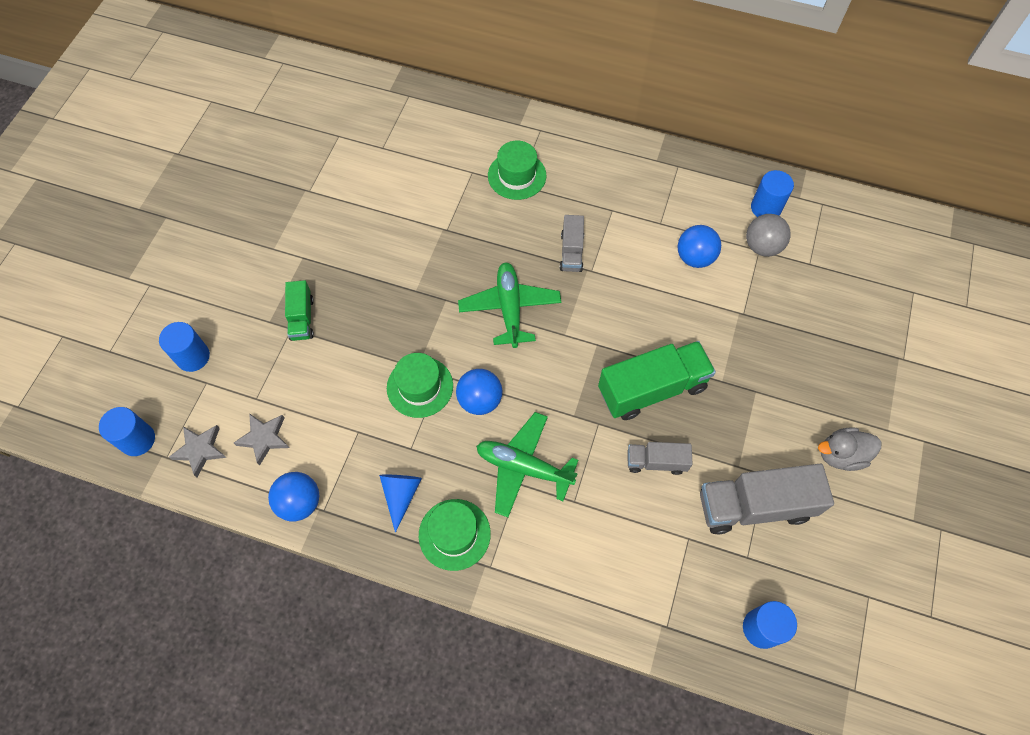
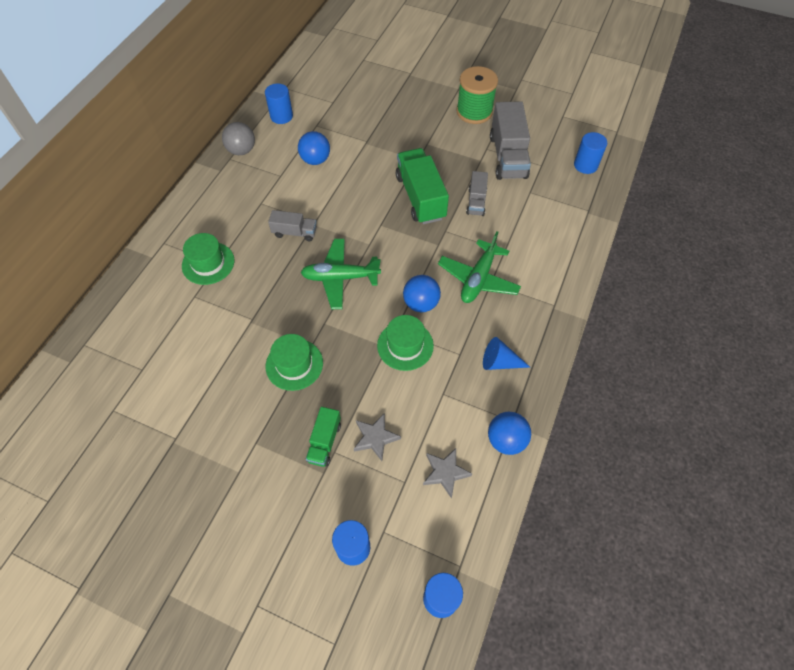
camera: 85 degrees left, 5 degrees down
grey star [169,425,227,477] -> grey star moved to [354,413,401,461]
green truck [285,280,314,341] -> green truck turned 105 degrees clockwise [306,407,341,467]
green hat [419,499,491,571] -> green hat moved to [266,334,323,391]
grey ball [746,214,791,257] -> grey ball moved to [222,122,255,155]
grey duck [818,427,882,471] -> green spool [456,66,498,124]

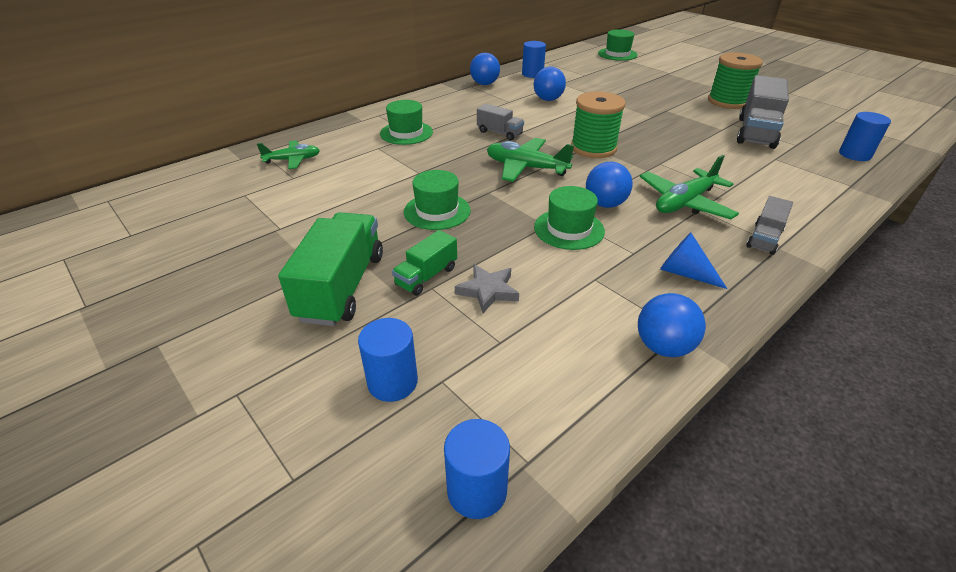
camera: 25 degrees right, 20 degrees down
grey ball [222,122,255,155] -> blue ball [470,53,500,85]
green truck [396,148,449,224] -> green truck moved to [278,212,383,326]
grey star [423,448,472,498] -> none
grey truck [466,171,488,216] -> grey truck moved to [746,196,793,255]
none -> green plane [257,140,320,169]
none -> green spool [571,92,625,158]
none -> green hat [598,29,638,61]

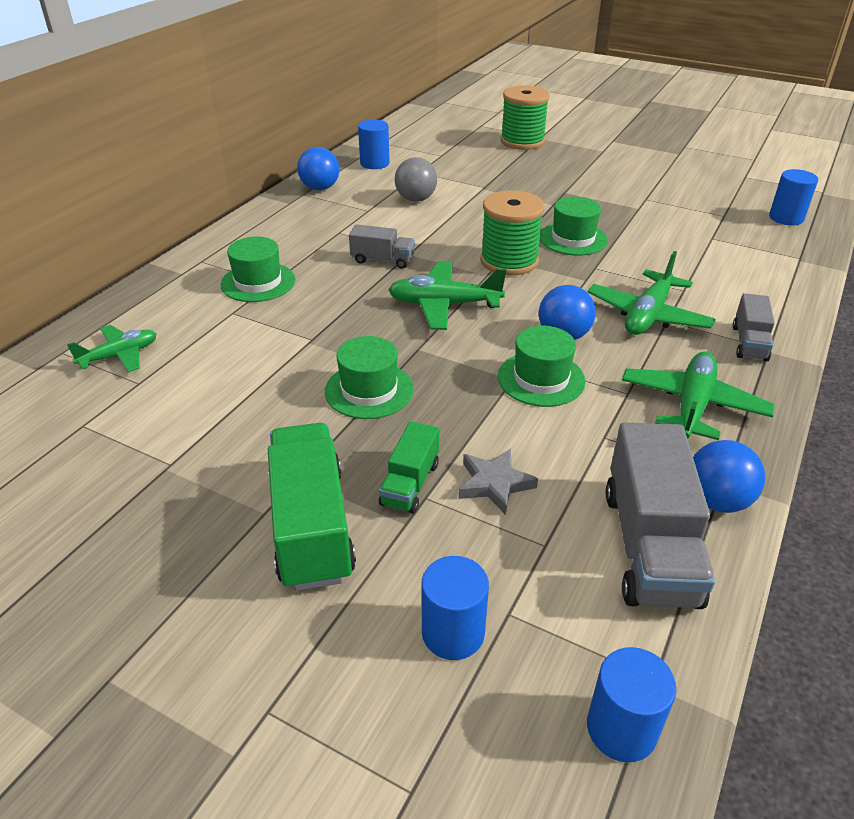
camera: 20 degrees left, 0 degrees up
blue ball [534,67,566,101] -> grey ball [395,157,437,202]
green hat [598,29,638,61] -> green hat moved to [540,197,608,255]
blue cone [660,232,727,289] -> green plane [622,351,775,440]
green spool [708,52,763,109] -> green spool moved to [500,85,550,150]
grey truck [737,75,789,149] -> grey truck moved to [606,423,715,609]

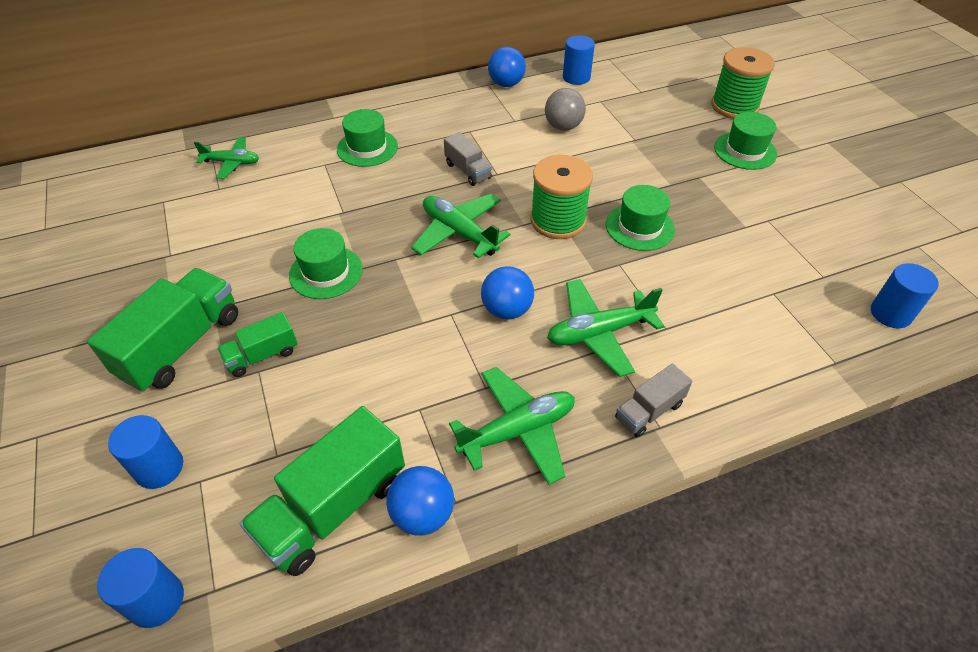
camera: 40 degrees right, 10 degrees up
grey star [458,448,538,515] -> none
green hat [498,326,586,407] -> green hat moved to [714,112,777,170]
grey truck [606,423,715,609] -> green truck [240,406,405,576]

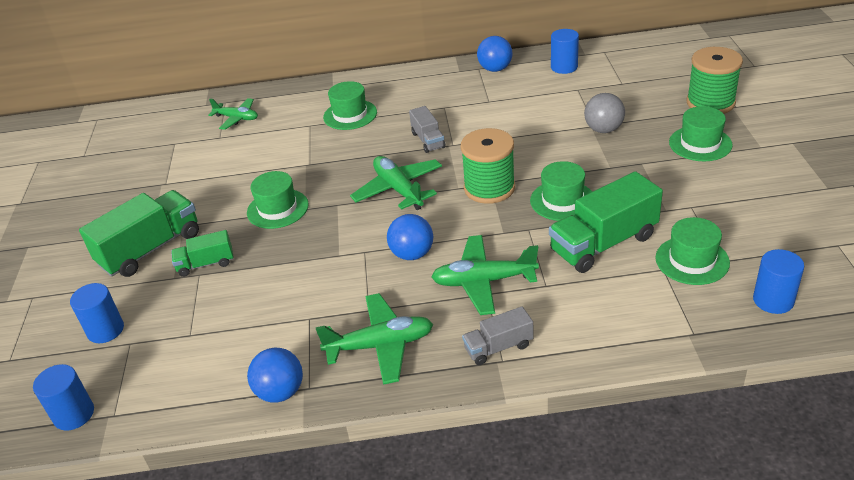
camera: 20 degrees right, 10 degrees down
green truck [240,406,405,576] -> green truck moved to [549,171,663,273]
grey ball [545,88,586,131] -> grey ball moved to [584,93,625,133]
none -> green hat [655,217,730,285]

